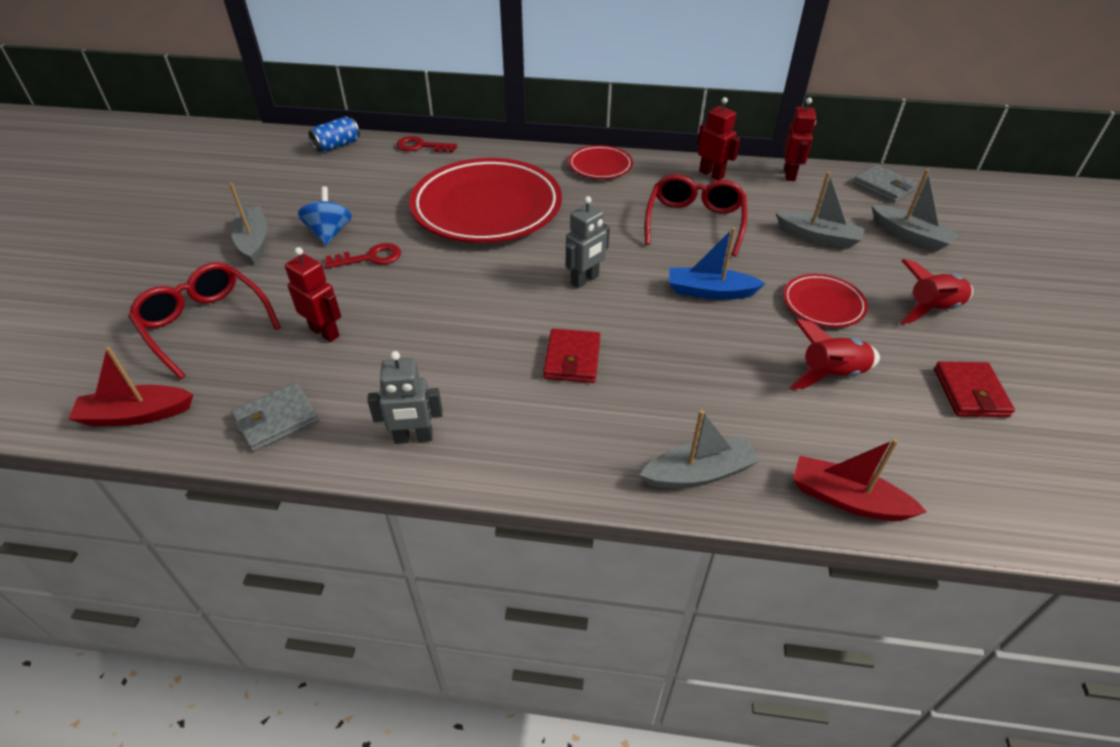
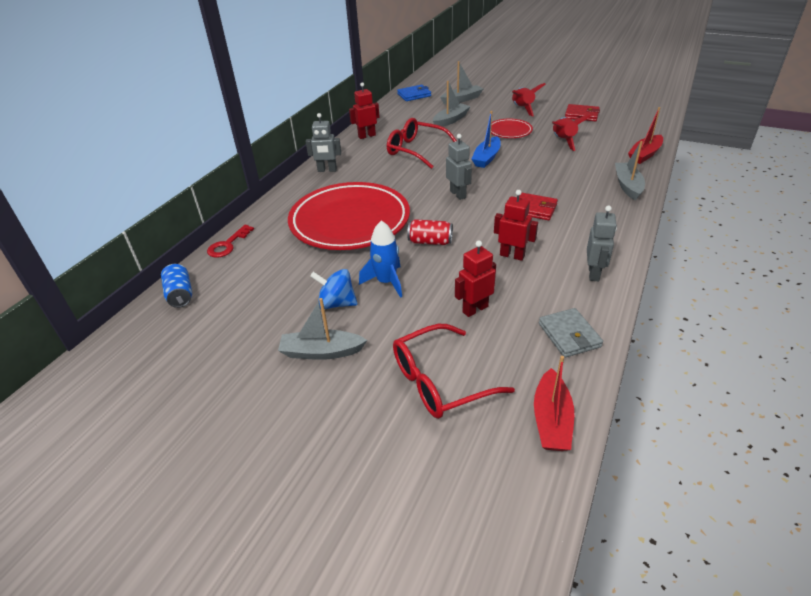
camera: 70 degrees left, 5 degrees down
red key [325,243,401,268] -> blue rocket [359,220,402,298]
red plate [569,145,633,179] -> grey robot [306,113,341,172]
red robot [783,97,816,181] -> red robot moved to [494,190,538,261]
grey wallet [853,164,918,203] -> blue wallet [397,85,431,101]
none -> red can [407,219,453,245]

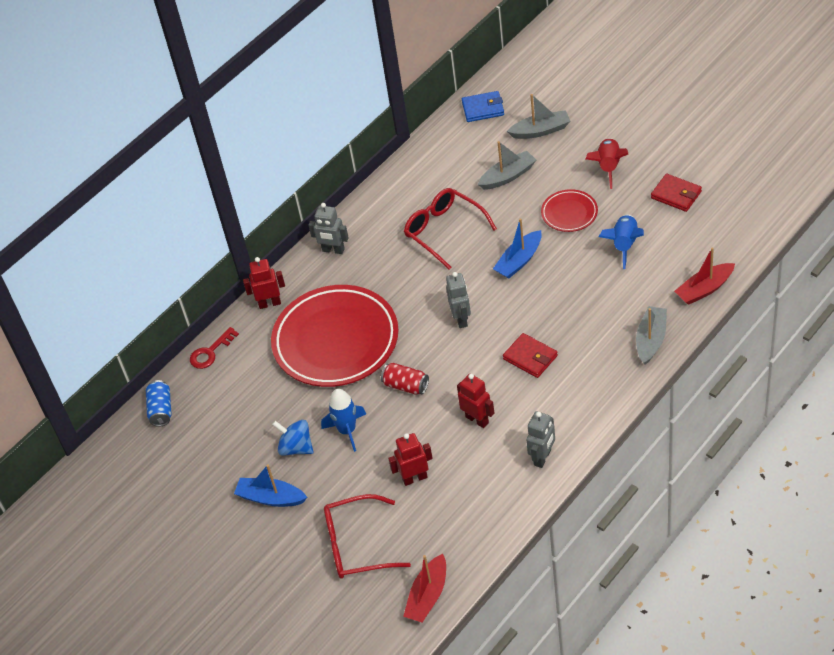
camera: 20 degrees right, 10 degrees up
grey boat [278,298,367,360] -> blue boat [234,464,308,507]
red robot [349,82,379,139] -> red robot moved to [243,257,285,309]
grey wallet [539,308,603,358] -> none
red rocket [552,115,591,151] -> blue rocket [599,214,644,269]

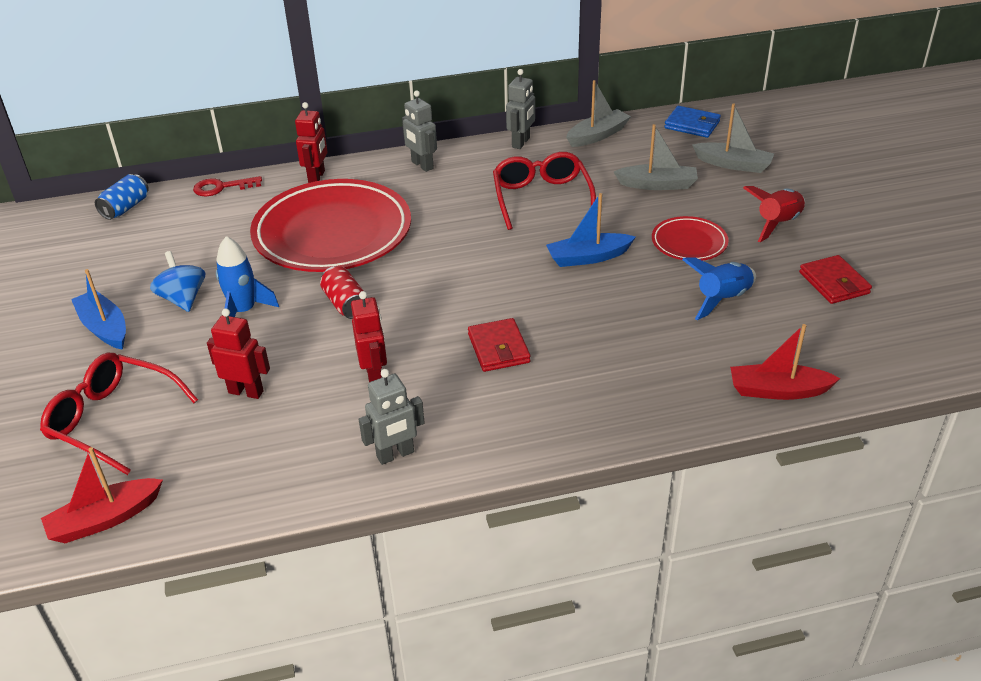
camera: 30 degrees right, 10 degrees down
red robot [243,257,285,309] -> red robot turned 75 degrees clockwise [295,102,328,183]
grey robot [446,272,471,328] -> grey robot moved to [506,69,535,149]
grey boat [636,306,667,365] -> grey boat moved to [566,80,631,147]

